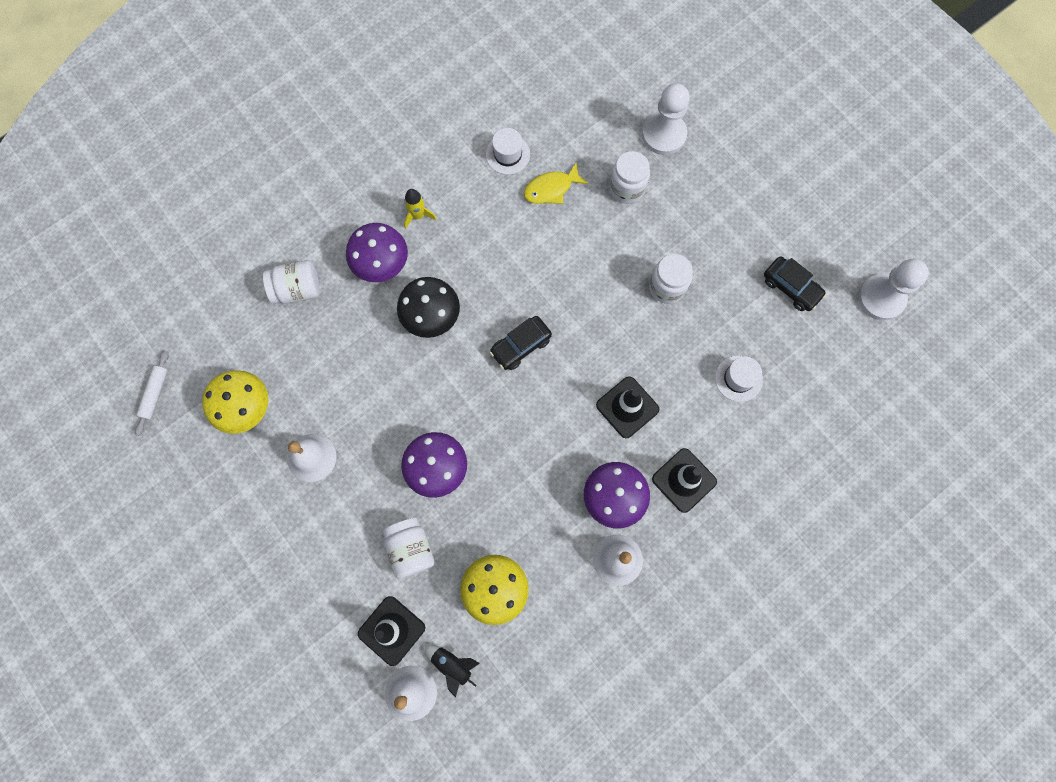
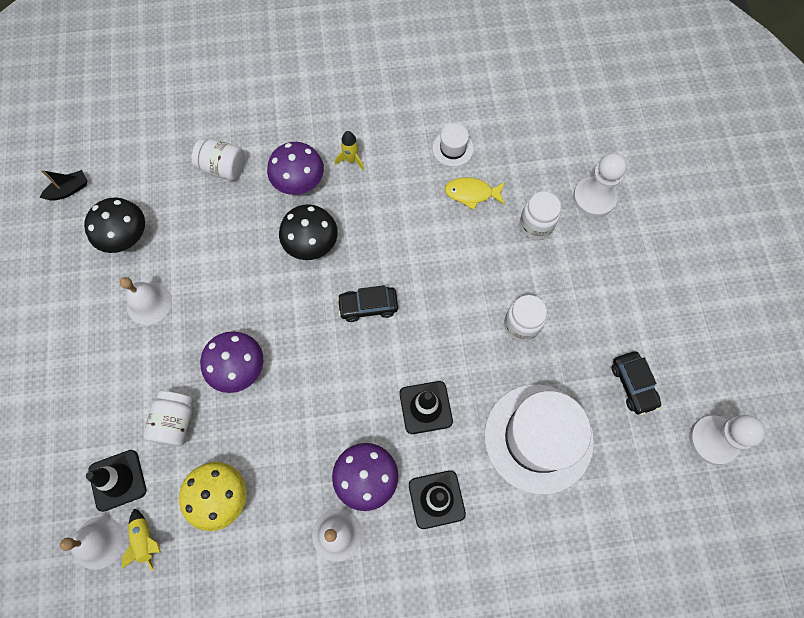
camera: 30 degrees right, 5 degrees down
white rolling pin [135,350,169,436] -> black boat [40,170,87,201]
yellow mushroom [202,370,268,434] -> black mushroom [84,197,145,253]
black rocket [424,644,480,698] -> yellow rocket [122,508,161,571]
white hat [715,356,763,402] -> white hat [484,384,594,495], size x2.27

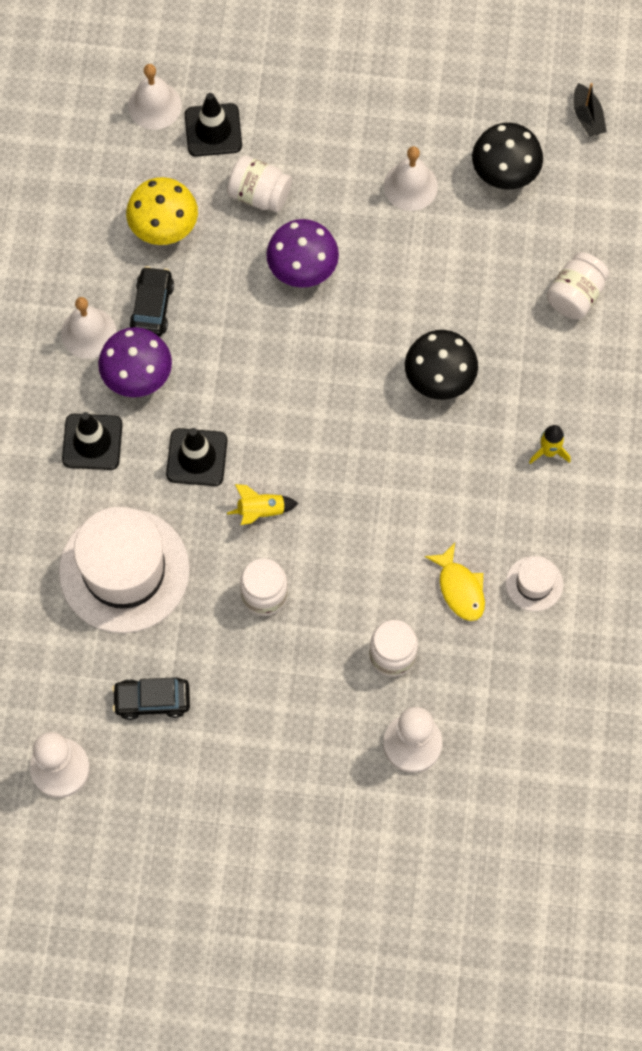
camera: 105 degrees right, 0 degrees up
yellow rocket [122,508,161,571] -> yellow rocket moved to [227,484,299,525]
purple mushroom [267,142,324,195] -> none
black car [337,285,398,322] -> black car moved to [129,266,174,337]
yellow fish [445,177,505,210] -> yellow fish turned 135 degrees clockwise [425,543,485,621]

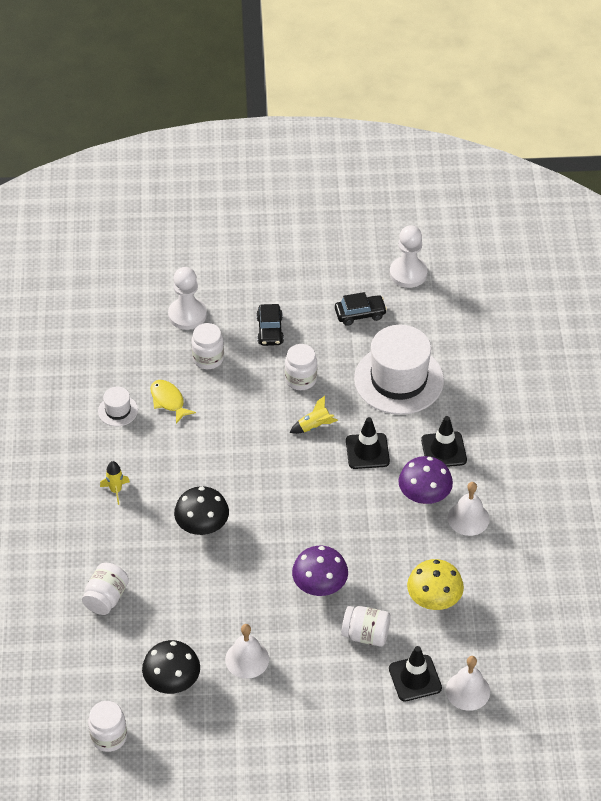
camera: 170 degrees right, 20 degrees down
black car [129,266,174,337] -> black car moved to [256,304,284,346]
black boat [574,83,607,137] -> white jar [88,701,127,752]

